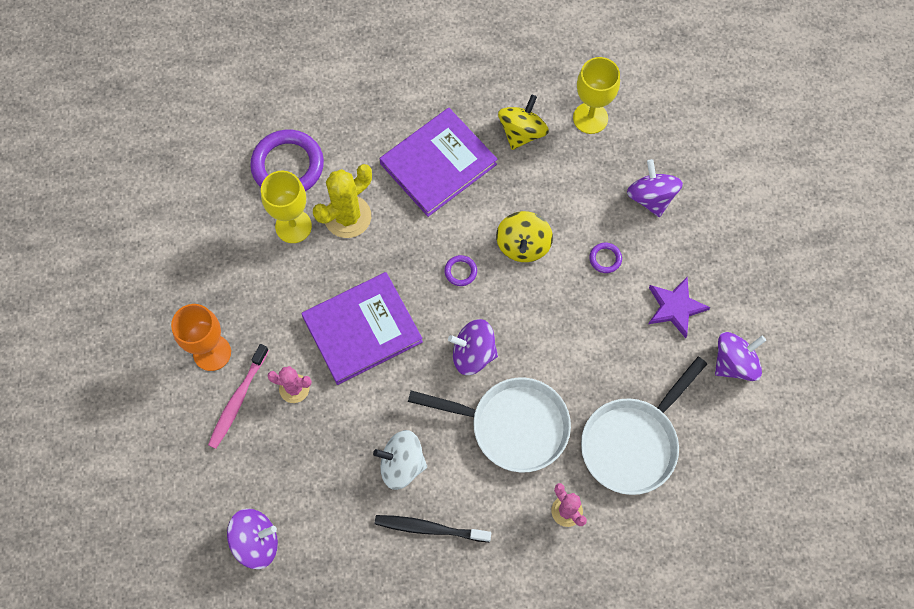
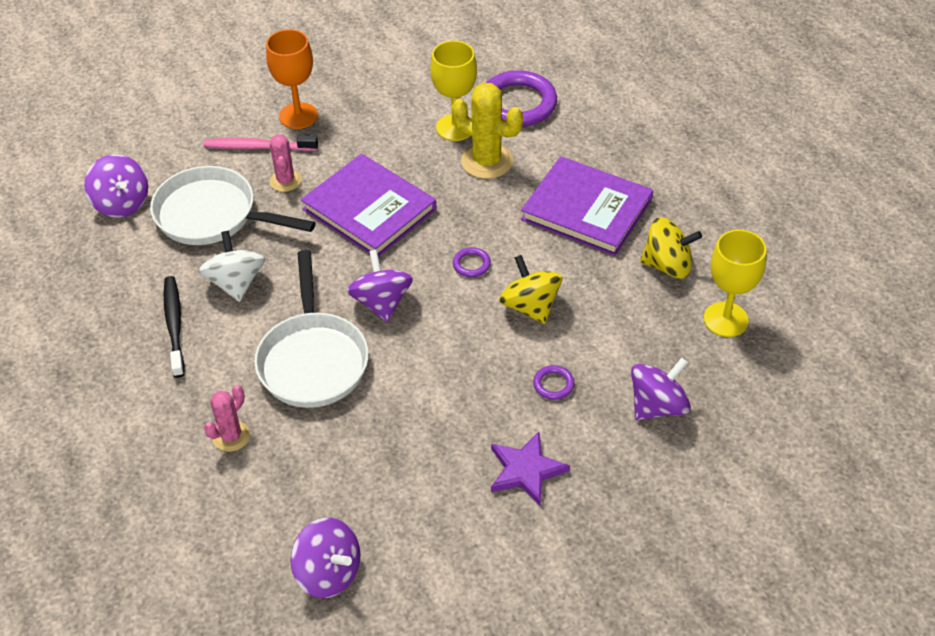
camera: 70 degrees right, 20 degrees down
yellow spinning top [496,211,553,262] -> yellow spinning top turned 75 degrees clockwise [499,255,562,324]
white pan [581,357,707,495] -> white pan moved to [150,166,316,245]
purple spinning top [715,332,766,381] -> purple spinning top moved to [291,518,360,598]

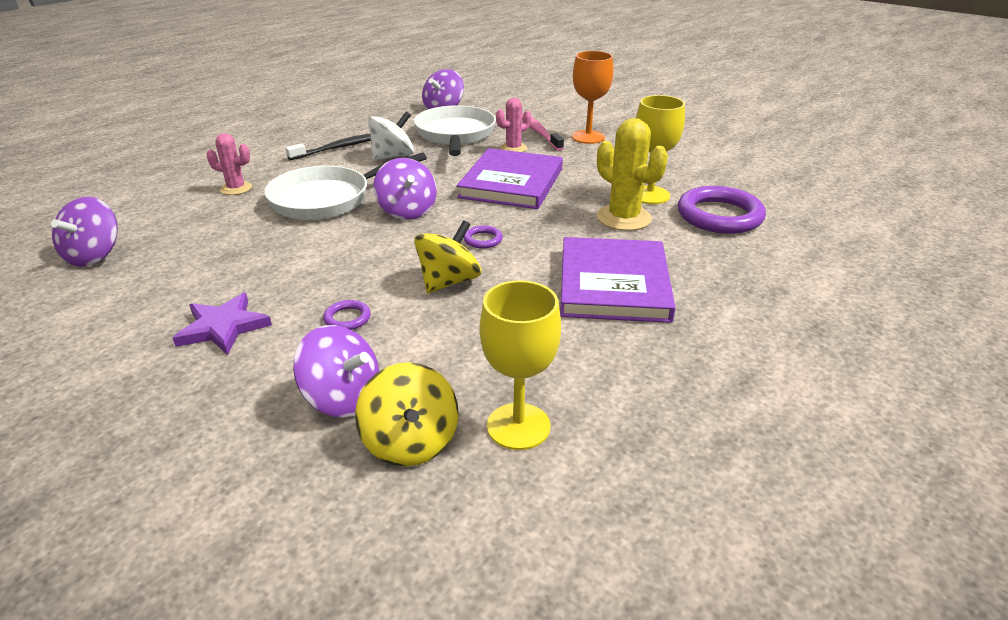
camera: 65 degrees right, 15 degrees down
purple spinning top [347,250,413,322] -> purple spinning top turned 105 degrees clockwise [373,158,437,220]
yellow cactus [451,83,523,179] -> yellow cactus turned 45 degrees counterclockwise [597,118,668,231]
yellow spinning top [640,217,702,279] -> yellow spinning top moved to [355,362,459,467]

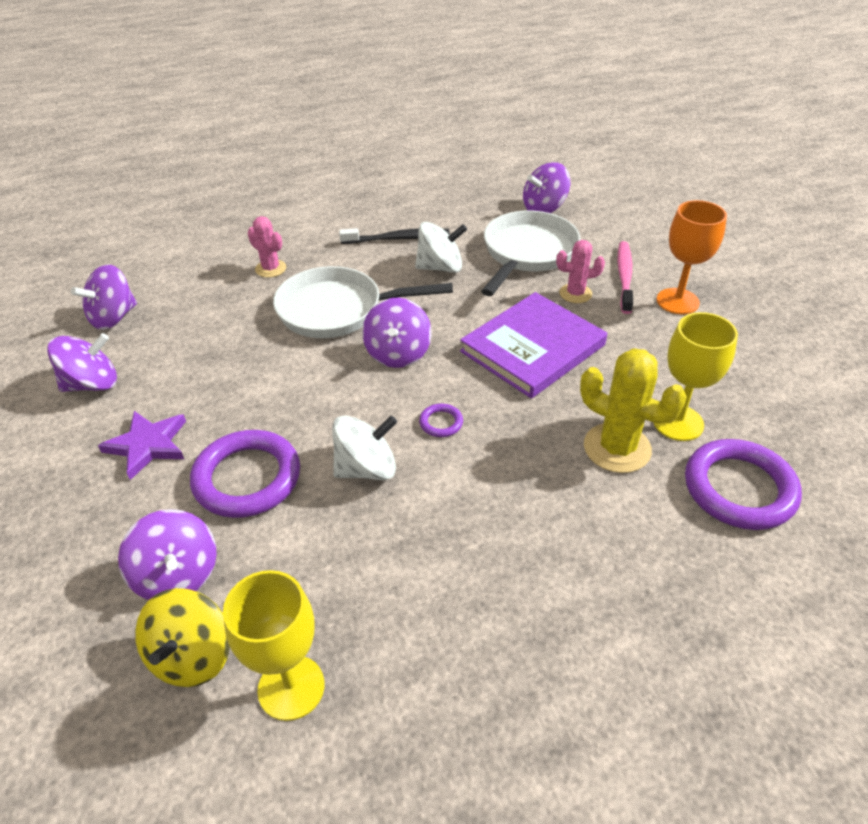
camera: 30 degrees right, 10 degrees up
purple ring [323,300,371,330] -> purple ring [190,430,300,518], size x2.30
yellow spinning top [414,220,481,293] -> white spinning top [332,415,397,480]
purple book [560,237,676,323] -> none
yellow cactus [597,118,668,231] -> yellow cactus turned 45 degrees counterclockwise [580,348,687,473]
none -> purple spinning top [47,333,117,392]

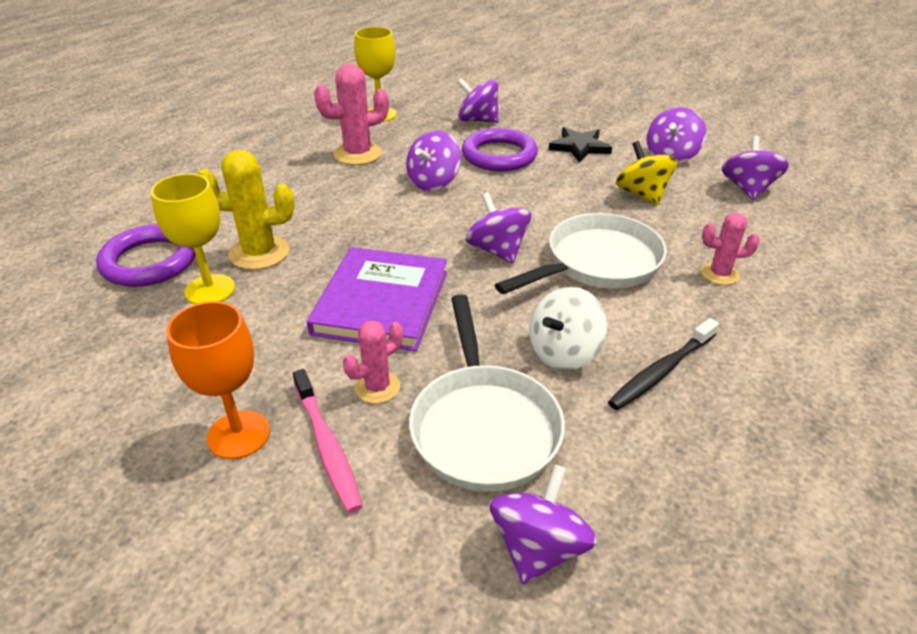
camera: 145 degrees right, 5 degrees down
purple star [98,411,186,480] -> black star [549,127,612,163]
yellow spinning top [135,588,230,687] -> yellow spinning top moved to [616,141,677,205]
white spinning top [332,415,397,480] -> purple spinning top [406,131,461,191]
purple ring [419,404,463,437] -> none
none -> pink cactus [314,64,389,165]

